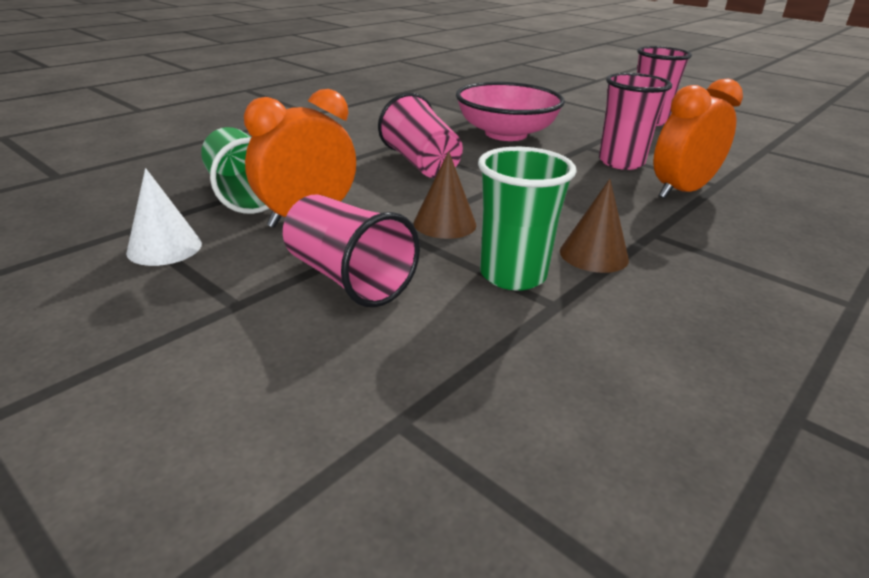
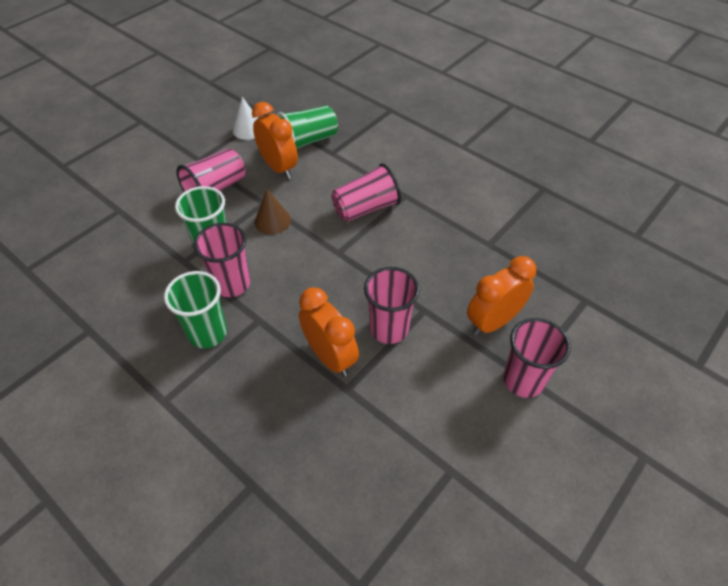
camera: 90 degrees right, 20 degrees up
pink bowl [456,82,565,141] -> none
brown cone [560,179,629,273] -> pink cup [193,223,250,297]
none -> green cup [164,271,227,348]
none -> orange clock [467,256,536,336]

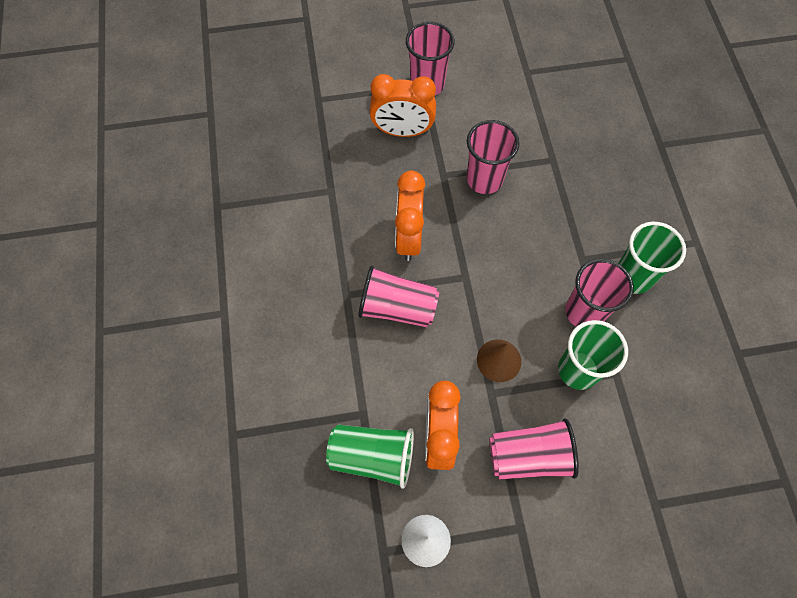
camera: 140 degrees left, 15 degrees up
orange clock [299,287,359,376] -> orange clock moved to [395,171,425,261]

